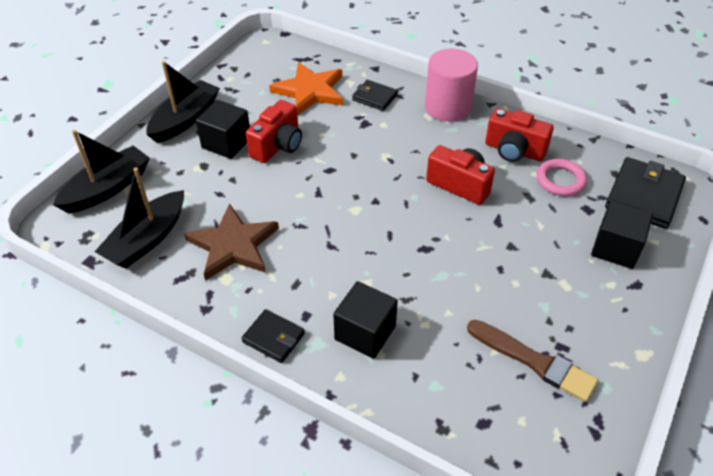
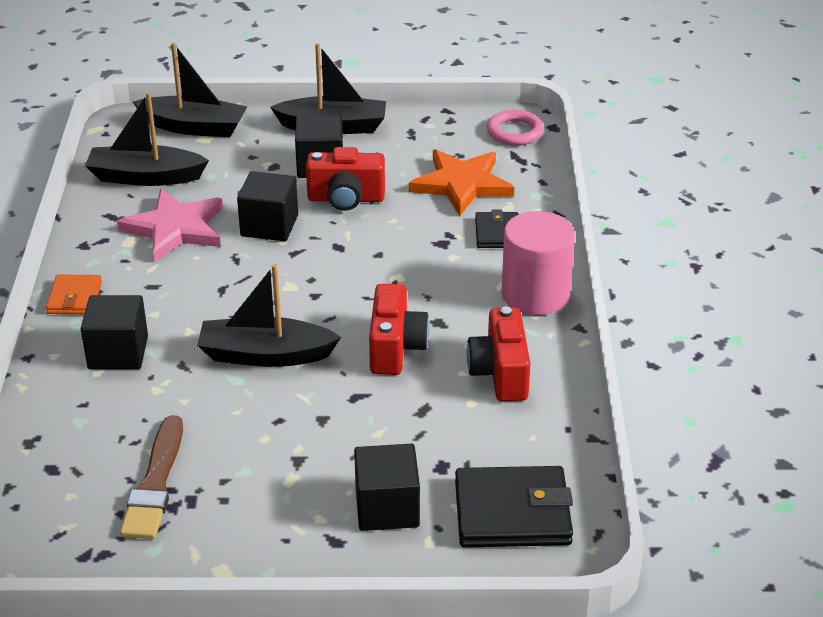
camera: 60 degrees right, 10 degrees down
brown star [184,204,279,281] -> pink star [117,189,223,262]
black wallet [242,309,305,363] -> orange wallet [46,275,102,314]
pink ring [536,159,587,196] -> pink ring moved to [487,110,544,145]
none -> black boat [197,264,341,367]
none -> black cube [237,171,298,241]

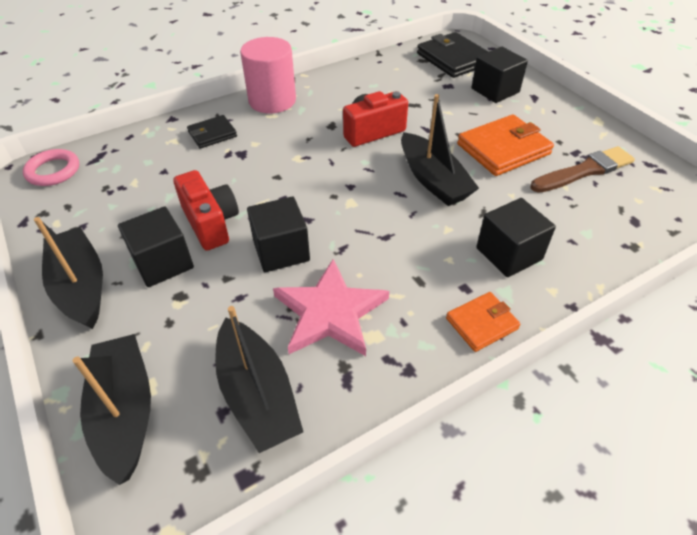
camera: 120 degrees left, 10 degrees up
orange star [409,149,514,216] -> none
red camera [466,307,531,402] -> none
none -> orange wallet [457,114,554,176]

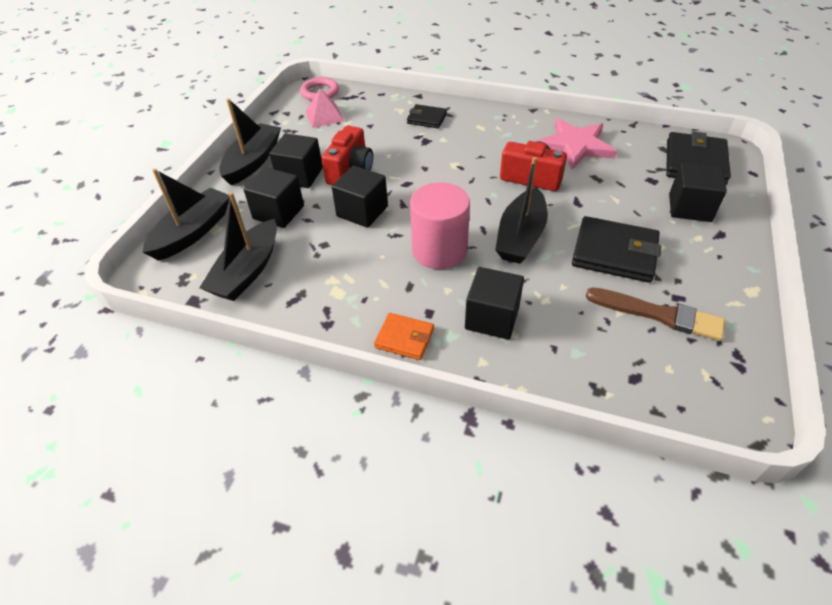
camera: 50 degrees right, 0 degrees up
pink cylinder [240,37,296,113] -> pink cylinder moved to [410,182,470,269]
pink star [273,259,389,356] -> pink star moved to [536,118,617,170]
orange wallet [457,114,554,176] -> black wallet [572,216,662,283]
none -> black cube [243,167,304,228]
none -> pink pyramid [305,88,344,128]

